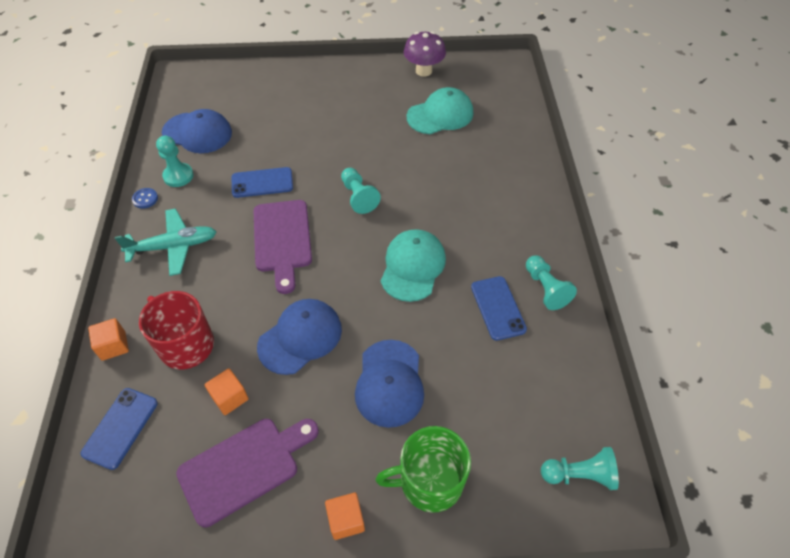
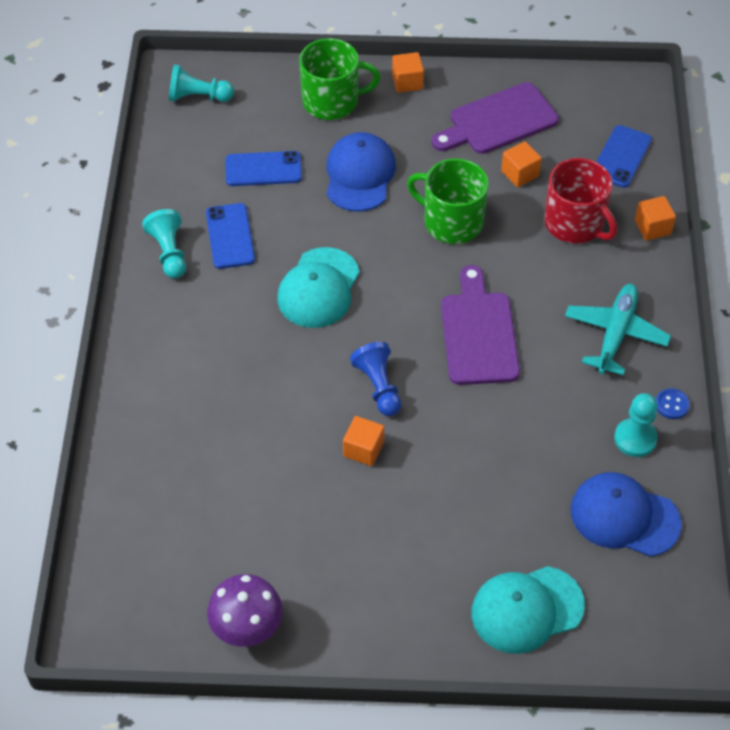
camera: 175 degrees left, 0 degrees up
turquoise plane [115,209,216,276] -> turquoise plane turned 120 degrees clockwise [565,284,671,375]
blue phone [232,167,293,198] -> blue phone moved to [225,151,302,186]
blue cap [257,299,342,375] -> green mug [407,158,489,244]
turquoise pawn [341,168,381,214] -> blue pawn [350,342,401,416]
turquoise cap [407,87,473,134] -> turquoise cap moved to [472,566,585,654]
none -> orange cube [343,416,384,466]

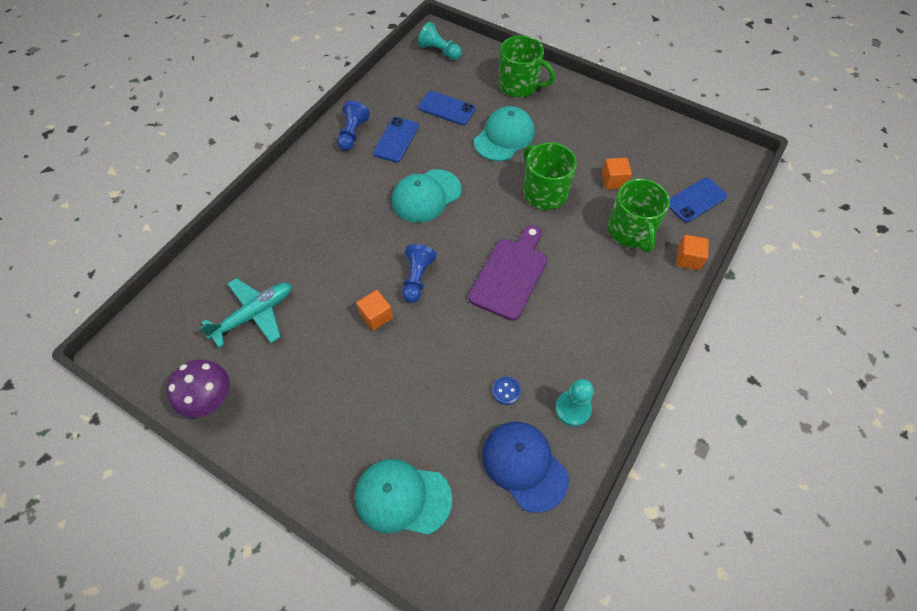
camera: 30 degrees right, 5 degrees up
turquoise pawn [142,209,186,278] -> blue pawn [337,101,370,151]
blue cap [327,132,396,212] -> turquoise cap [474,106,535,161]
orange cube [392,52,424,93] -> none
purple cutting board [431,82,559,154] -> none
red mug [544,158,617,243] -> green mug [608,179,670,252]
turquoise plane [565,284,671,375] -> turquoise plane moved to [199,278,292,348]
blue button [656,388,690,419] -> blue button moved to [492,377,521,405]

